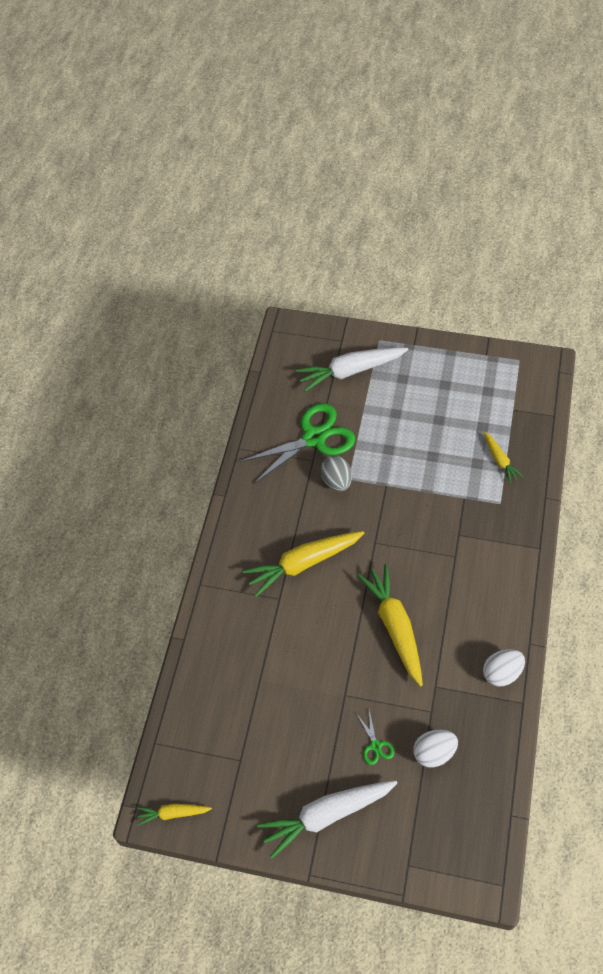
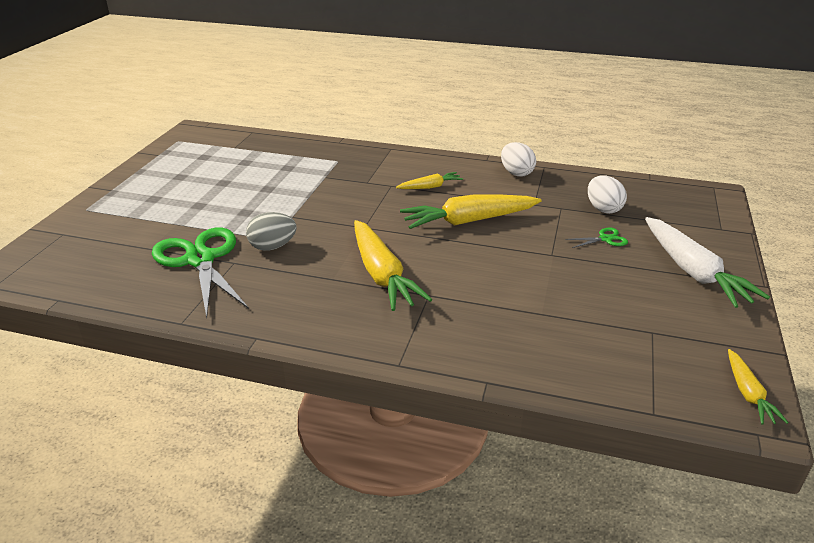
camera: 90 degrees left, 25 degrees down
white carrot [296,347,408,392] -> none
yellow carrot [484,432,523,483] -> yellow carrot moved to [396,172,463,189]

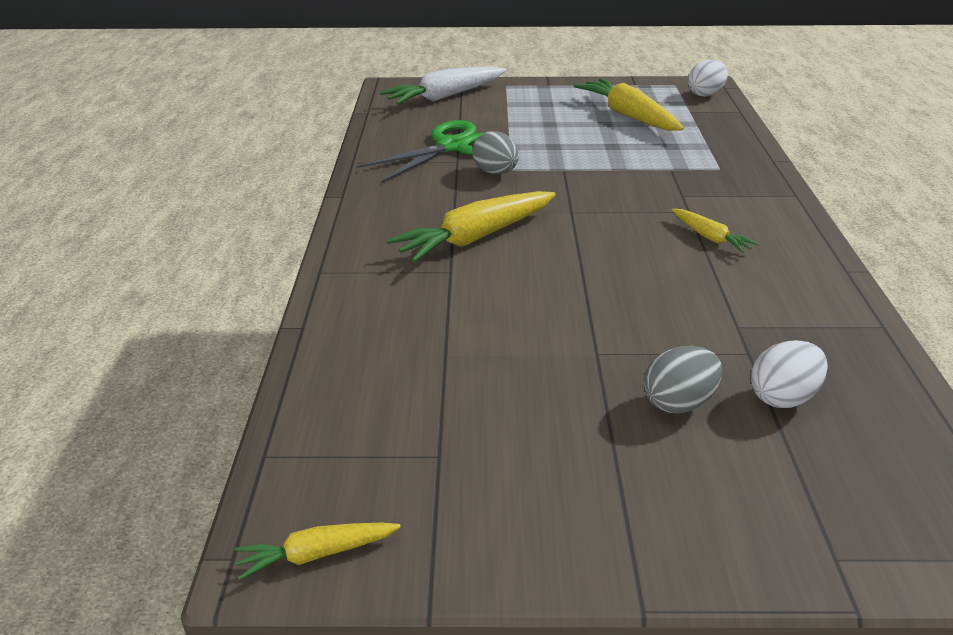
camera: 75 degrees right, 0 degrees up
yellow carrot [400,195,542,229] -> yellow carrot moved to [574,79,684,131]
white egg [501,142,536,177] -> white egg moved to [688,60,728,97]
green scissors [565,228,628,248] -> grey egg [644,346,722,413]
white carrot [645,217,770,308] -> white carrot moved to [379,66,506,104]

